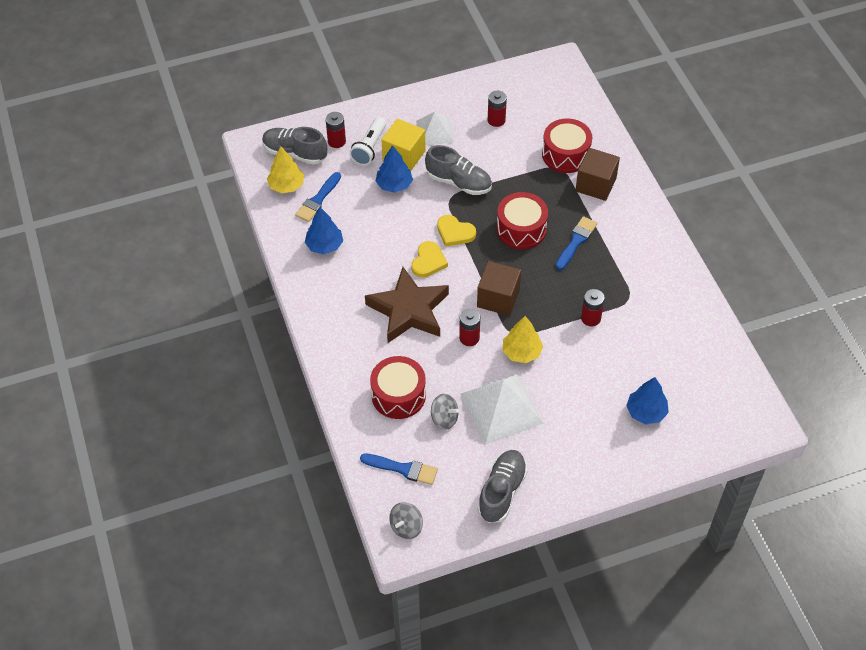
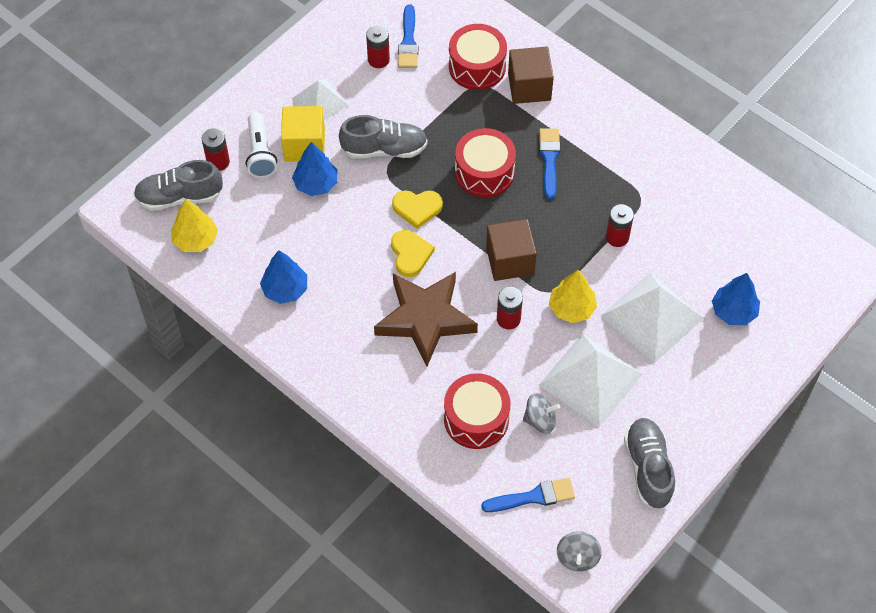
camera: 30 degrees left, 5 degrees up
blue brush [295,172,341,222] -> blue brush moved to [398,5,418,68]
none -> white pyramid [601,273,704,363]

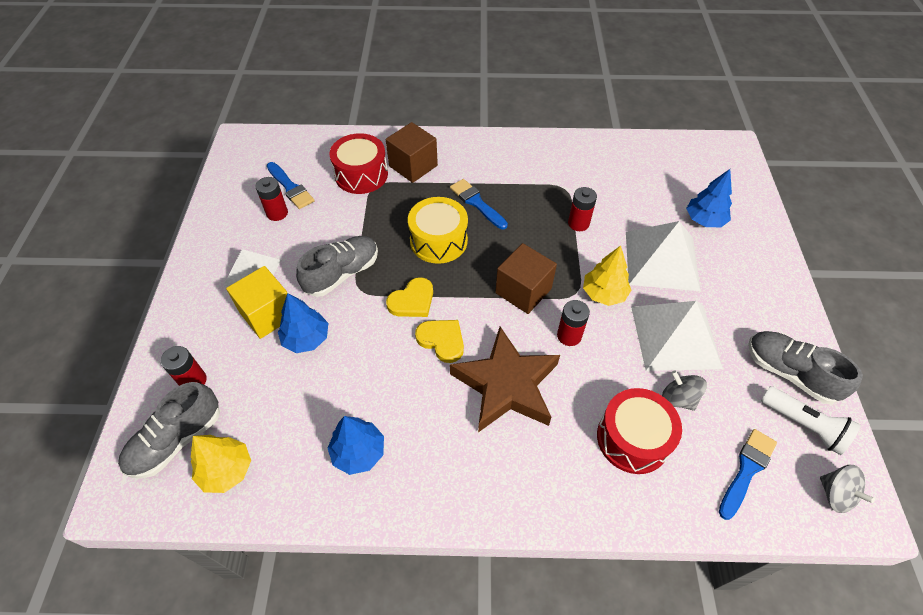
camera: 40 degrees left, 5 degrees down
white flashlight [246,112,277,178] -> white flashlight moved to [761,386,861,455]
red drum [455,128,516,197] -> yellow drum [408,197,468,264]
grey spinning top [523,393,560,434] -> grey spinning top turned 90 degrees counterclockwise [662,371,707,411]

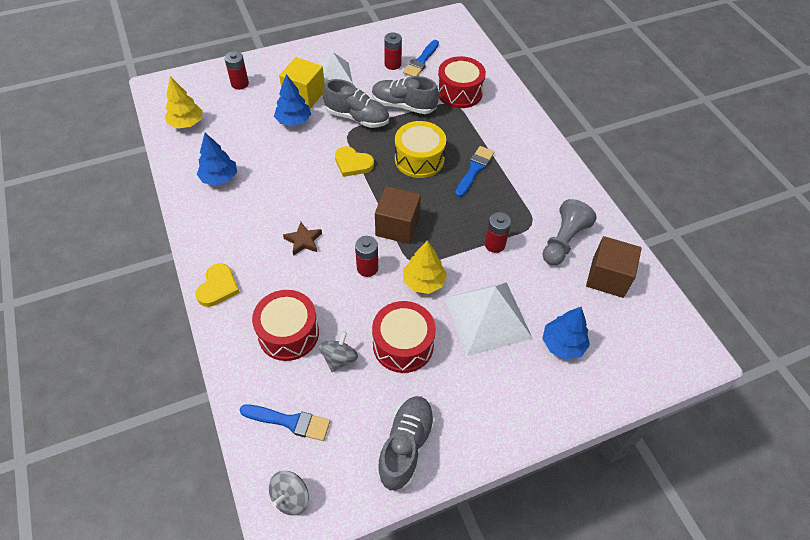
camera: 65 degrees right, 0 degrees up
grey shoe [118,382,220,479] -> grey shoe moved to [372,76,439,114]
brown cube [386,122,438,183] -> brown cube moved to [586,236,642,298]
yellow heart [415,320,464,363] -> yellow heart moved to [195,263,240,307]
brown star [450,327,560,432] -> brown star [283,222,322,256], size x0.43
white pyramid [631,301,723,371] -> red drum [372,301,436,373]
white flashlight [761,386,861,455] -> none
none -> grey pawn [543,199,597,266]

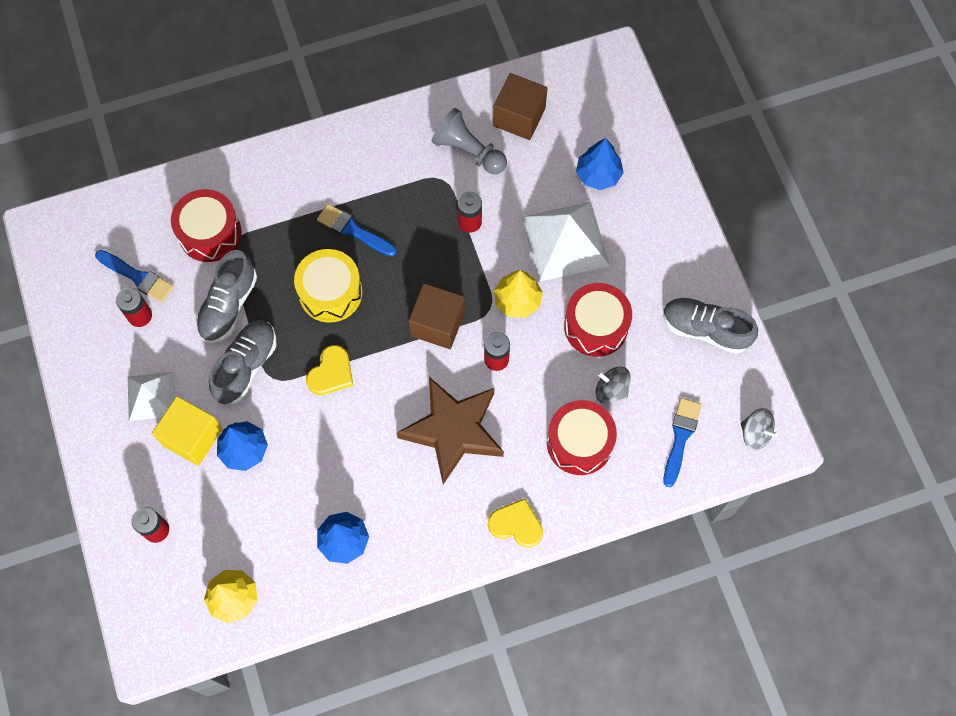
camera: 85 degrees left, 15 degrees up
brown star [283,222,322,256] -> brown star [397,377,504,484], size x2.32

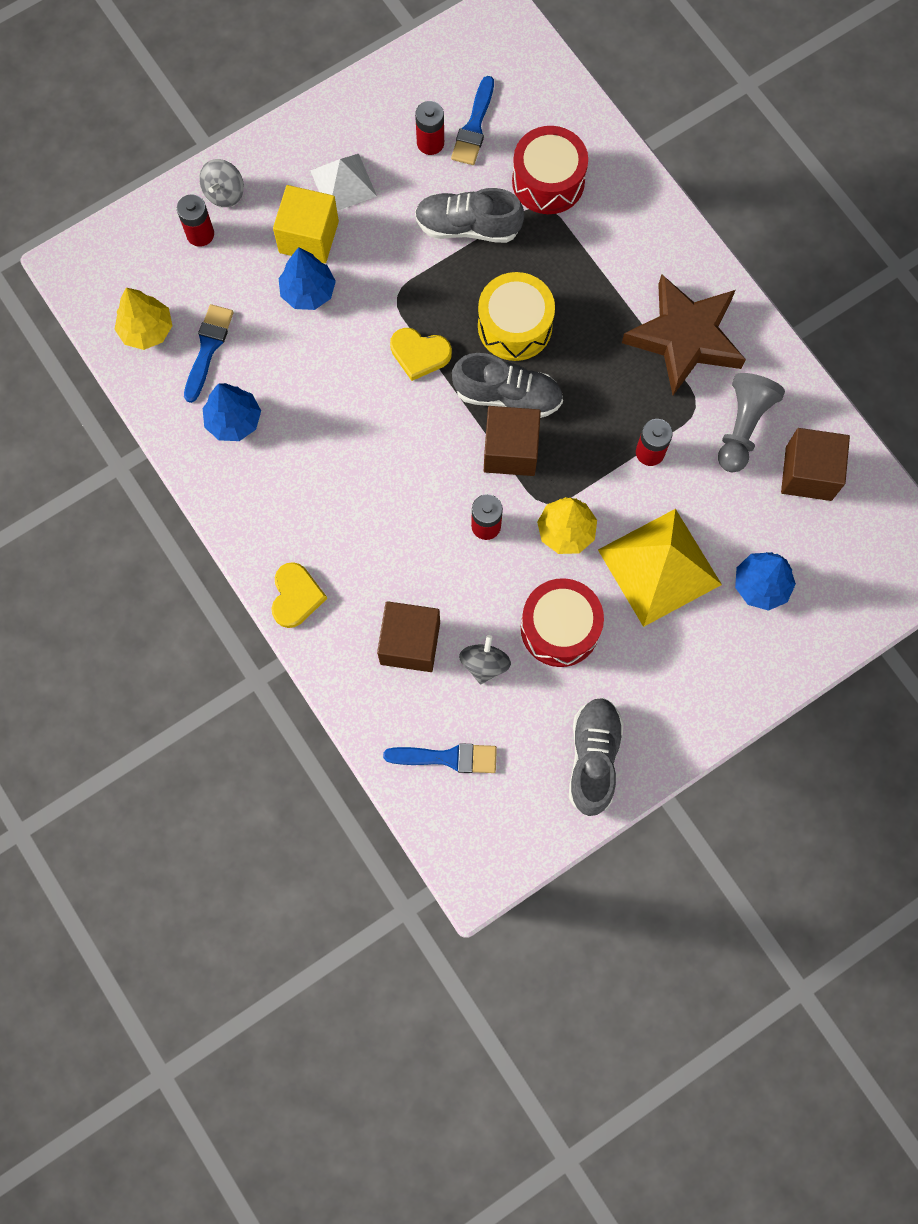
camera: 75 degrees right, 5 degrees up
grey shoe [209,320,277,404] -> grey shoe moved to [452,353,563,418]
blue brush [317,204,397,256] -> blue brush moved to [184,304,234,403]
brown star [397,377,504,484] -> brown star moved to [622,274,746,395]
white pyramid [521,202,610,282] -> yellow pyramid [598,509,722,627]
red drum [547,400,617,475] -> brown cube [377,601,440,672]
grey spinning top [741,408,778,450] -> grey spinning top moved to [199,159,244,207]

